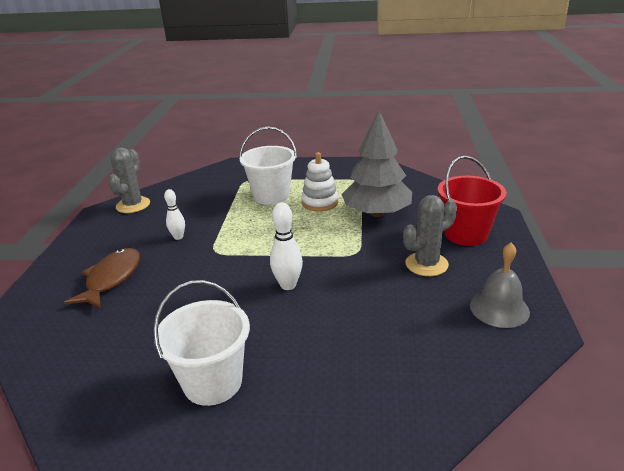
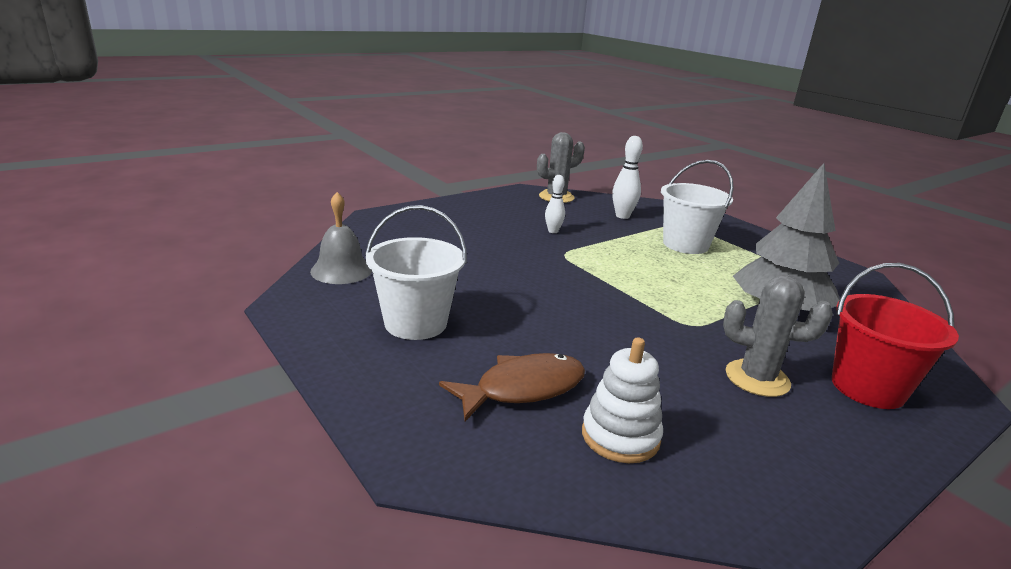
camera: 45 degrees right, 5 degrees down
brown fish [64,248,140,309] -> brown fish moved to [439,353,585,421]
white bowling pin [270,202,303,290] -> white bowling pin moved to [612,136,643,219]
white stacking toy [301,152,339,211] -> white stacking toy moved to [582,338,663,463]
grey bell [470,243,530,328] -> grey bell moved to [310,192,372,284]

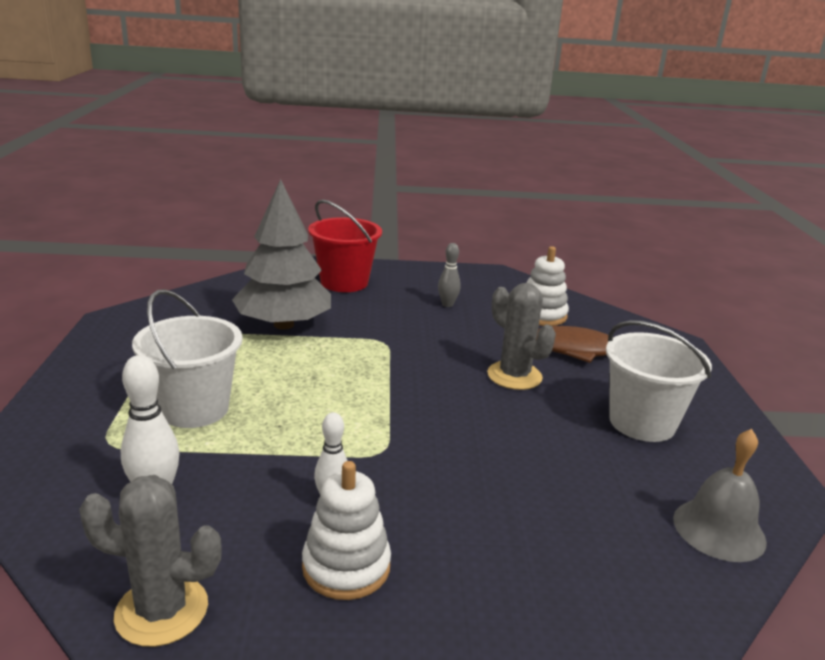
camera: 145 degrees left, 0 degrees up
grey cactus [723,275,833,397] -> grey cactus moved to [487,283,556,390]
none -> white stacking toy [302,461,391,600]
none -> grey bowling pin [438,243,461,307]

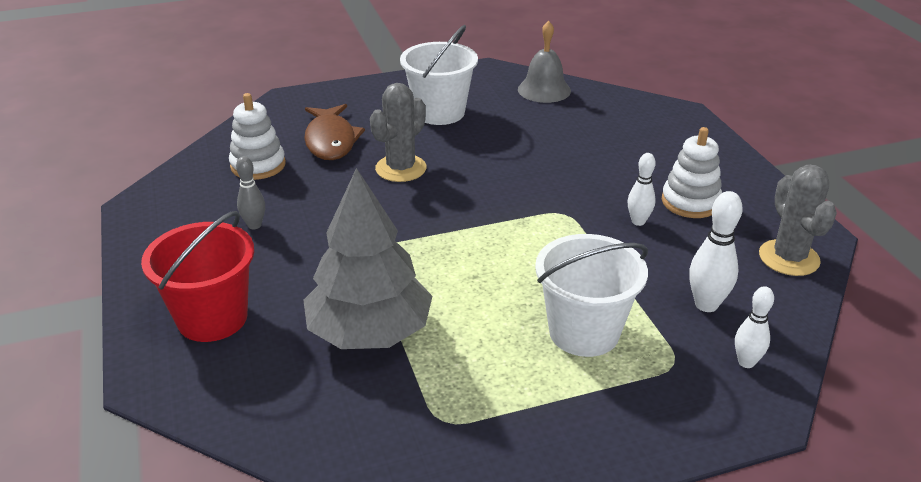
camera: 105 degrees left, 10 degrees up
none -> white bowling pin [735,286,774,368]

